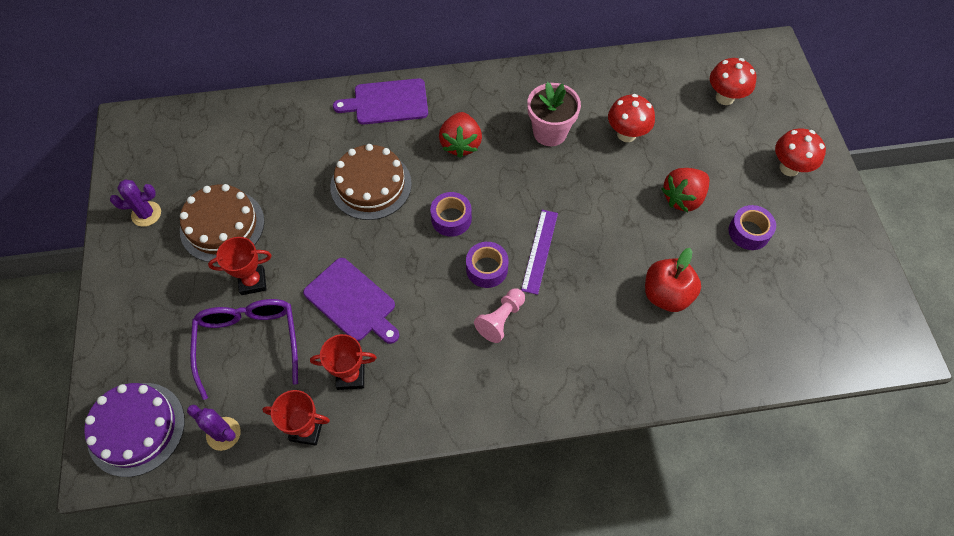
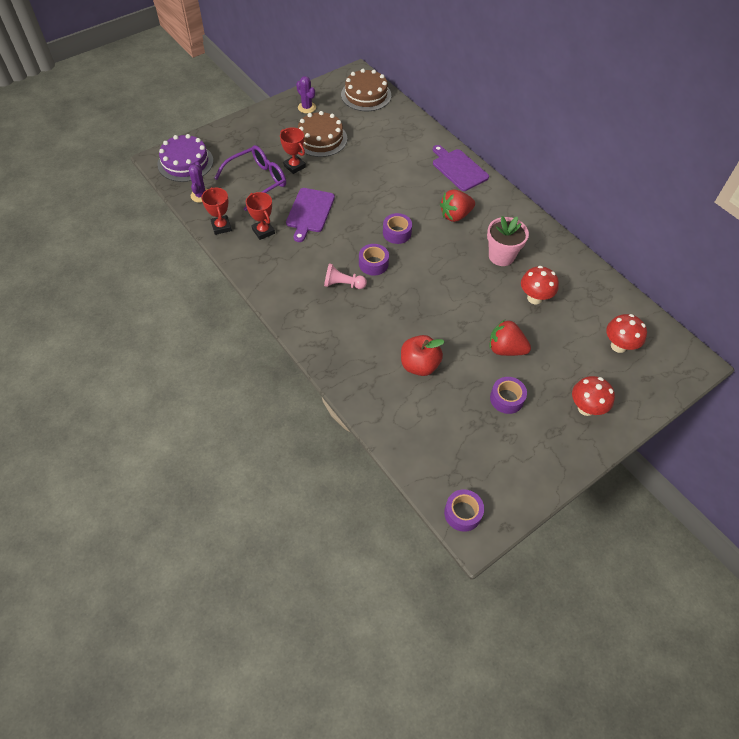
camera: 60 degrees right, 5 degrees down
brown cake [330,144,412,220] -> brown cake moved to [341,69,391,111]
purple ruler [521,210,558,295] -> none
none -> purple tape [444,489,484,532]

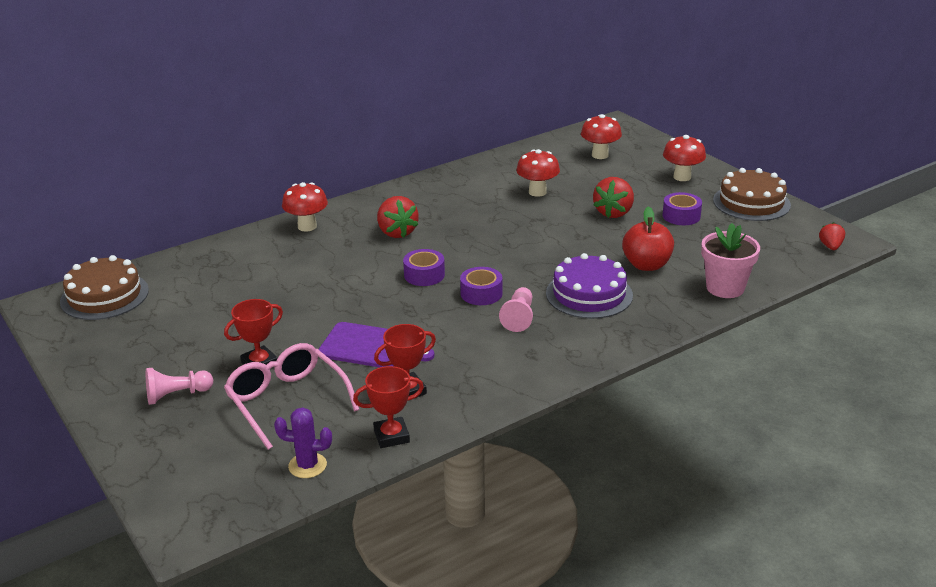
camera: 85 degrees left, 25 degrees down
purple cake [157,134,213,182] -> purple cake moved to [546,253,633,319]
purple glasses [214,145,286,211] -> pink glasses [224,343,360,450]
purple cactus [296,76,316,113] -> none
brown cake [298,111,347,157] -> brown cake moved to [713,168,791,221]
purple cutting board [433,145,489,191] -> red mushroom [282,182,328,232]
purple tape [444,489,484,532] -> red strawberry [819,223,845,250]
pink flower pot [487,216,529,266] -> pink flower pot moved to [701,223,760,298]
none -> pink pawn [146,368,213,405]

